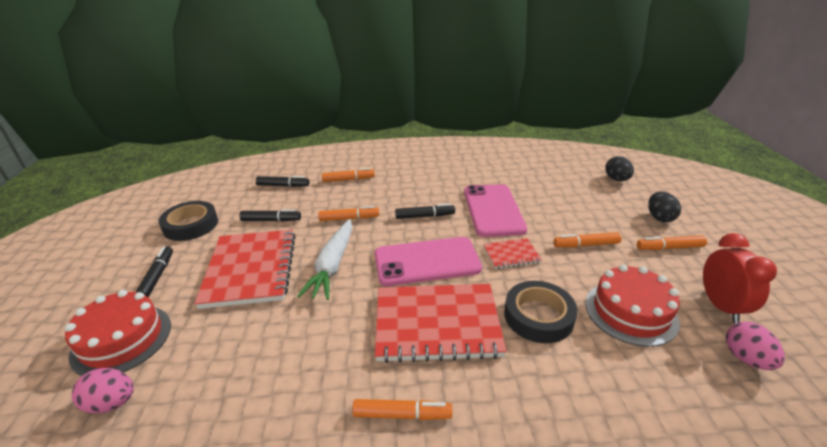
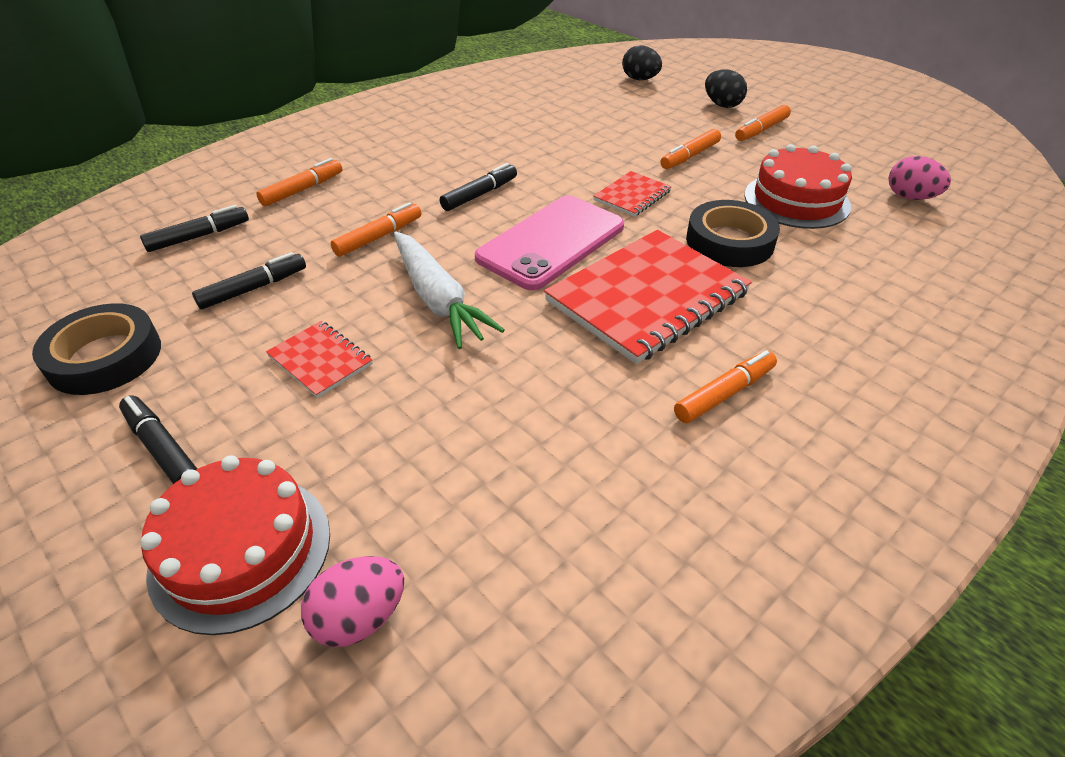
camera: 40 degrees left, 10 degrees up
red notebook [194,230,296,309] -> red notebook [266,321,373,398], size x0.48
pink phone [464,184,527,237] -> none
red clock [703,233,777,323] -> none

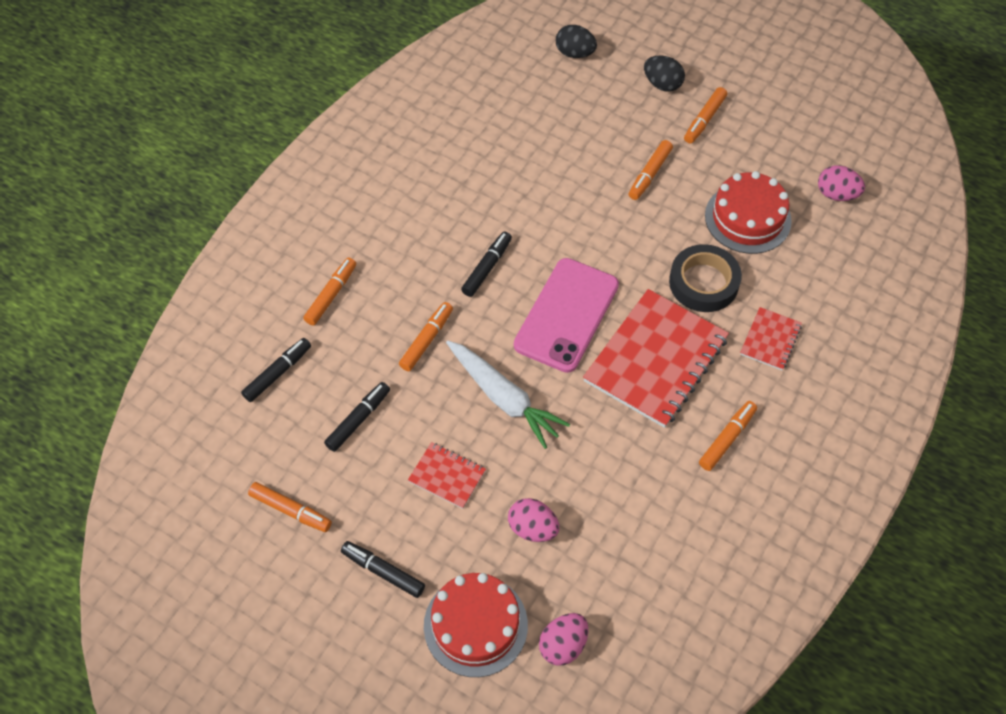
camera: 15 degrees left, 15 degrees up
black tape [32,303,161,395] -> orange marker [248,482,332,532]
red notebook [593,171,672,217] -> red notebook moved to [740,307,802,370]
none -> pink egg [508,498,559,542]

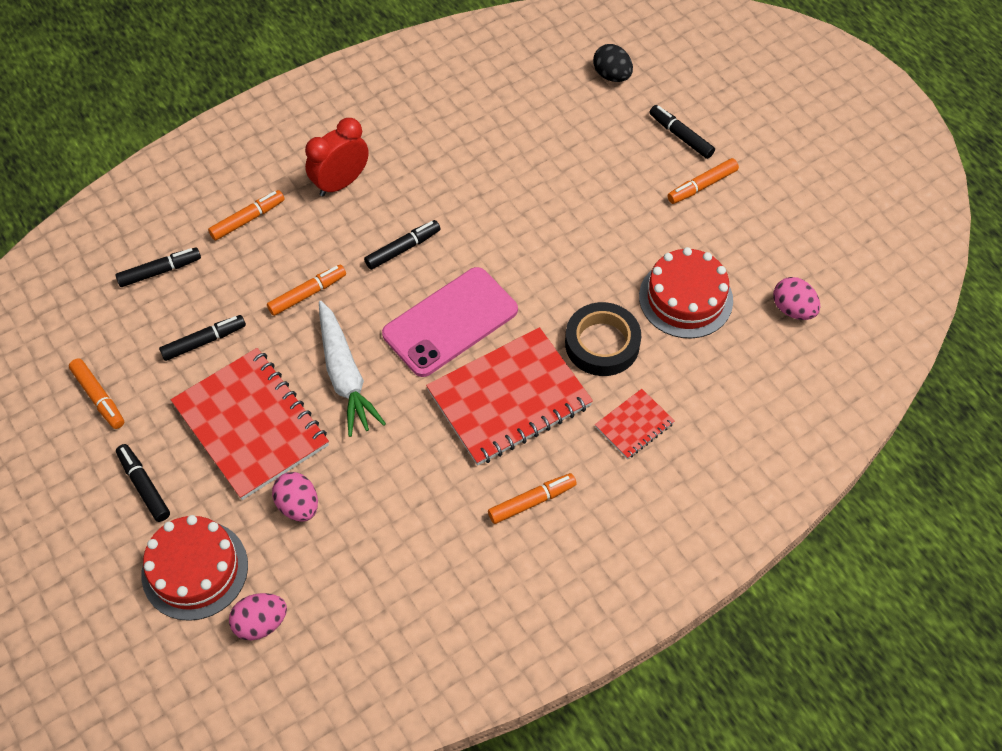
camera: 25 degrees right, 0 degrees up
red notebook [408,442,486,509] -> red notebook [171,348,329,500], size x2.10
orange marker [629,140,673,200] -> none
black egg [644,55,685,92] -> black marker [649,105,715,159]
none -> red clock [305,118,369,196]

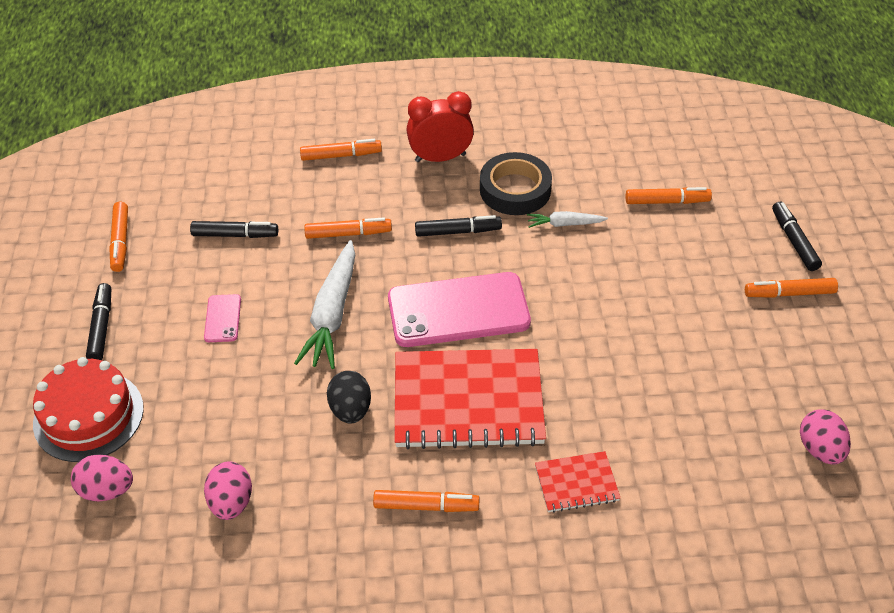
camera: 30 degrees right, 10 degrees down
black marker [115,247,201,287] -> none
red notebook [171,348,329,500] -> pink phone [204,294,241,342]
pink egg [272,472,318,522] -> pink egg moved to [204,461,252,520]
black tape [565,302,641,376] -> black tape moved to [480,152,552,215]
black egg [593,44,633,82] -> black egg moved to [327,371,371,423]
red cake [639,247,733,338] -> none
none -> white carrot [527,211,608,228]
none -> orange marker [626,187,712,204]

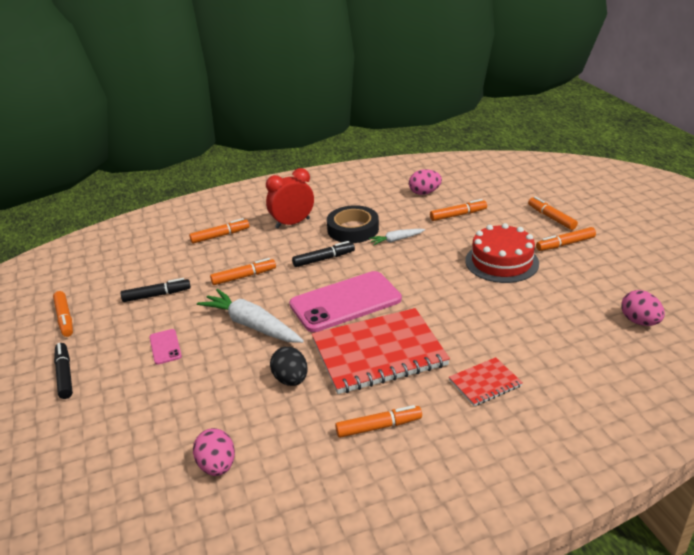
camera: 15 degrees left, 15 degrees down
red cake [33,357,144,462] -> red cake moved to [465,223,539,283]
pink egg [71,455,133,501] -> pink egg moved to [409,169,442,195]
white carrot [294,240,355,369] -> white carrot turned 135 degrees clockwise [197,289,304,343]
black marker [772,202,822,271] -> orange marker [528,197,578,230]

